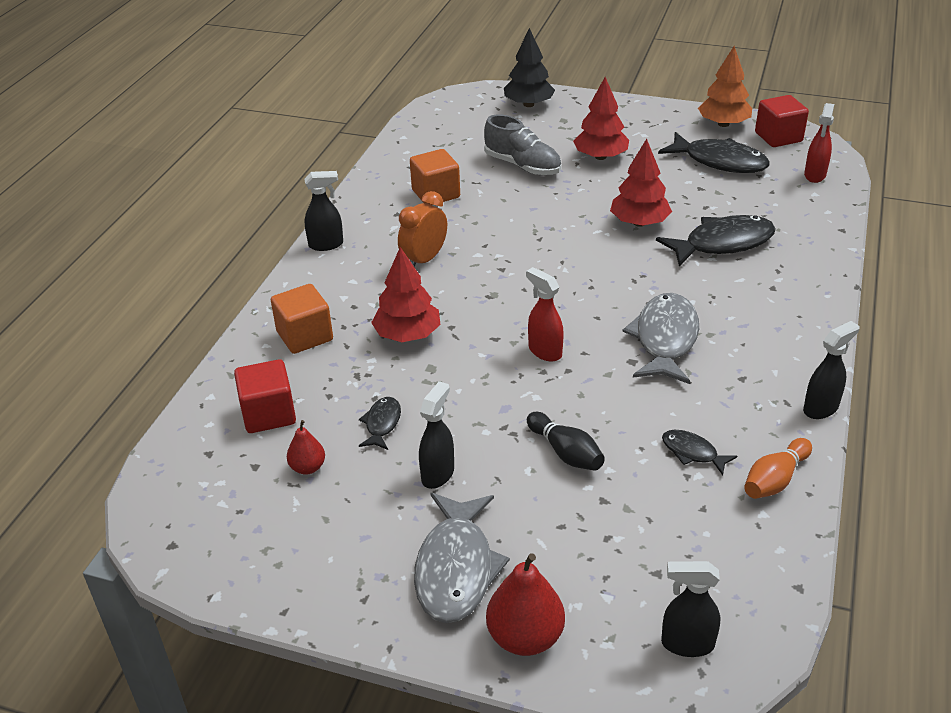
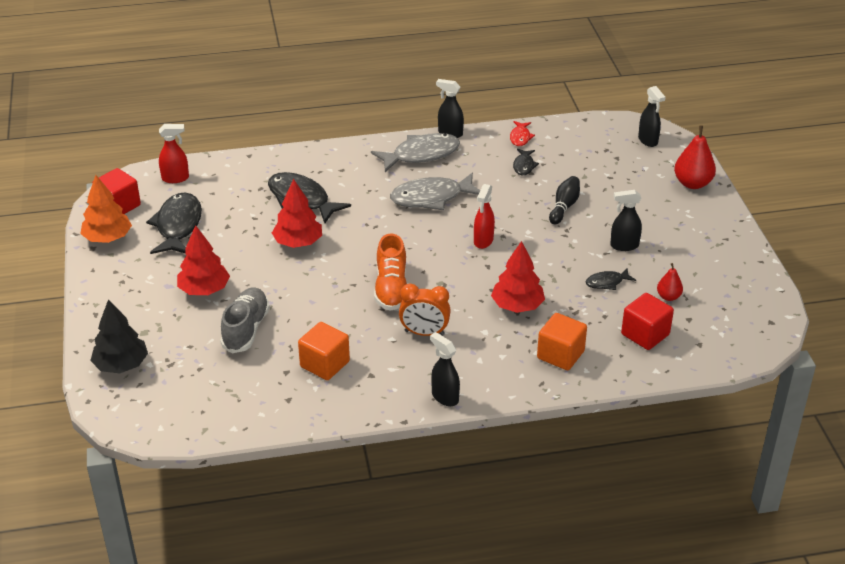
camera: 120 degrees left, 0 degrees up
grey fish [414,493,510,623] -> grey fish moved to [371,133,460,172]
orange bowling pin [744,438,812,499] -> red fish [510,121,535,146]
none -> orange shoe [374,234,407,311]

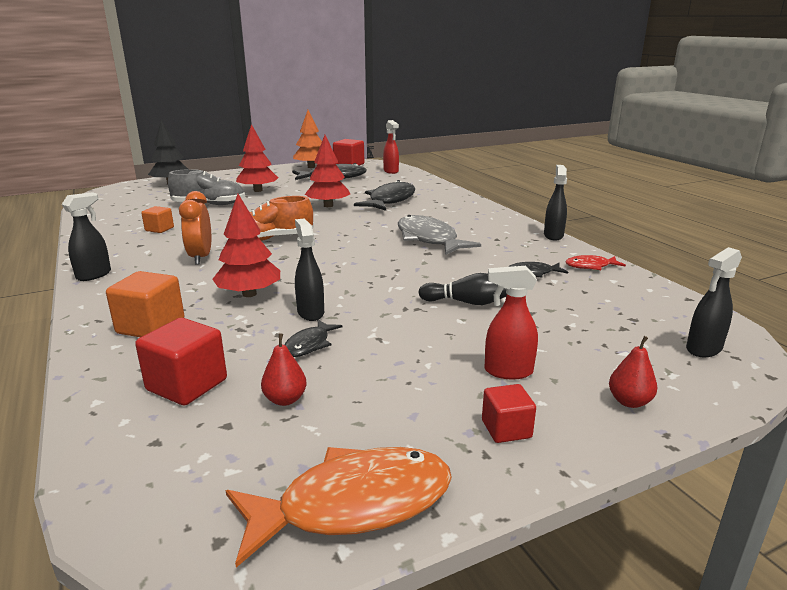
camera: 75 degrees right, 15 degrees down
orange cube [298,322,350,380] -> orange cube [141,206,174,233], size x0.61
grey fish [371,133,460,172] -> none
red spray bottle [474,184,495,249] -> red spray bottle moved to [485,266,538,379]
black fish [586,268,636,290] -> black fish turned 120 degrees counterclockwise [284,320,342,357]
black spray bottle [610,190,642,251] -> black spray bottle moved to [295,219,324,321]
red pear [674,125,716,189] -> red pear [609,336,657,408], size x0.57
none -> orange fish [225,447,452,568]
none -> red cube [482,384,536,443]

